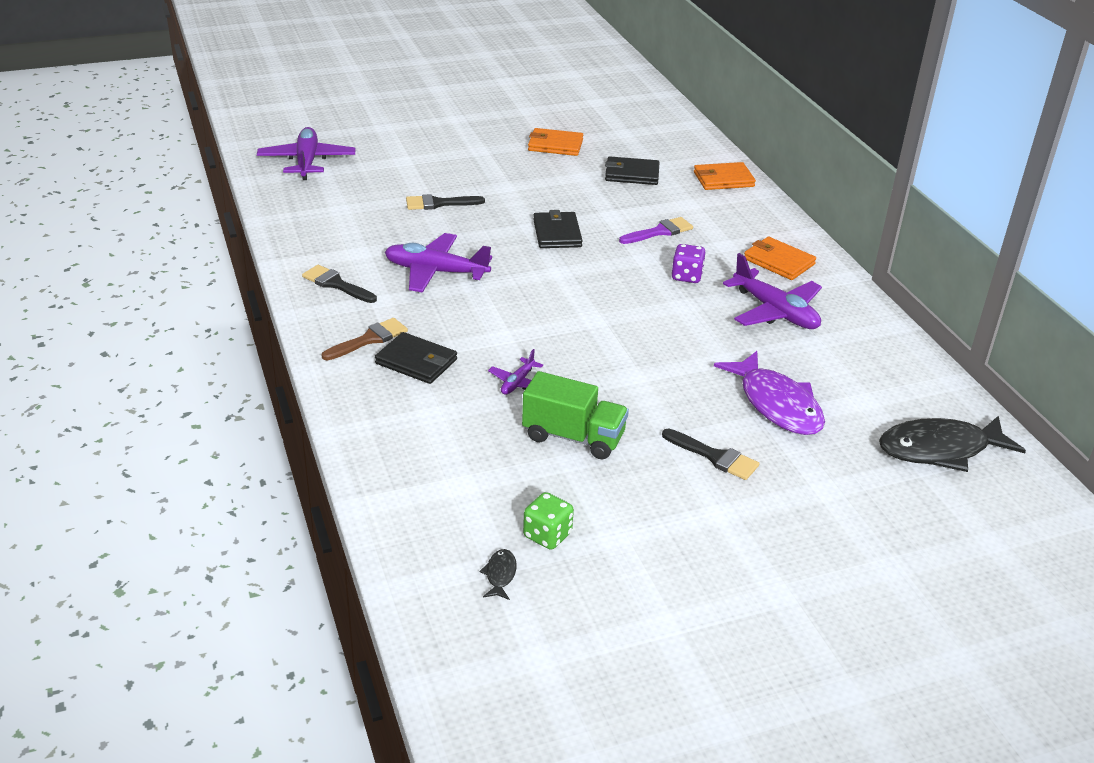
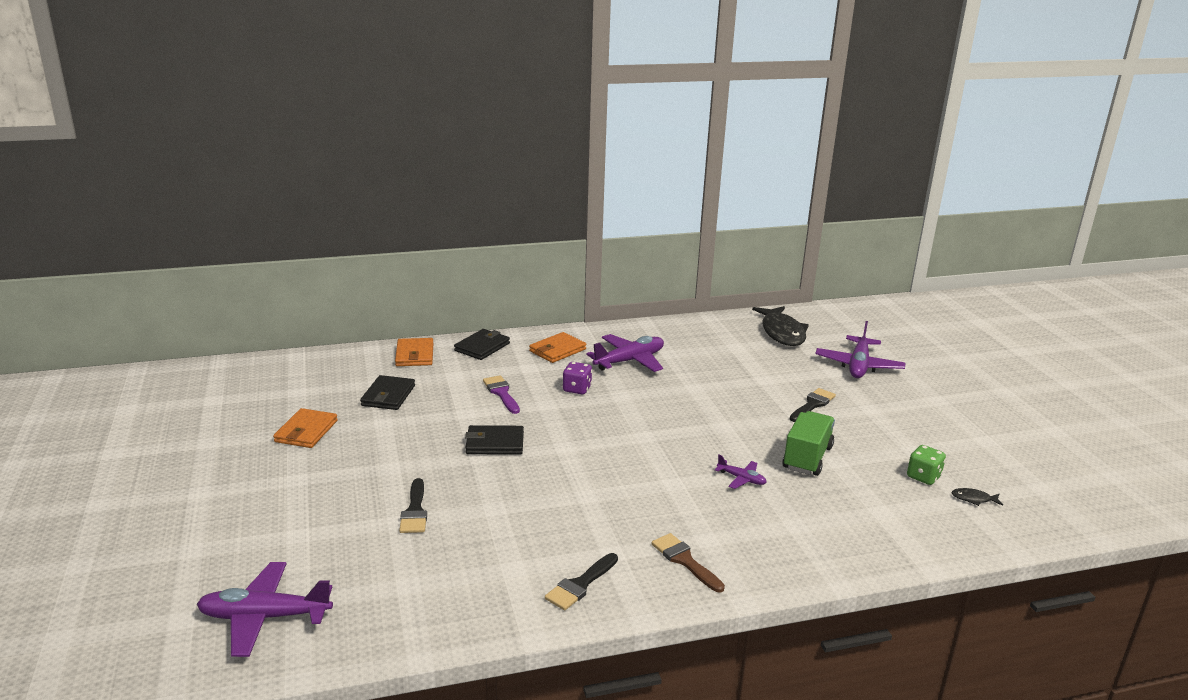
camera: 85 degrees left, 10 degrees down
black wallet [375,332,457,384] -> black wallet moved to [454,329,510,360]
purple plane [385,233,492,293] -> purple plane moved to [815,321,905,378]
purple fish [714,351,825,435] -> none

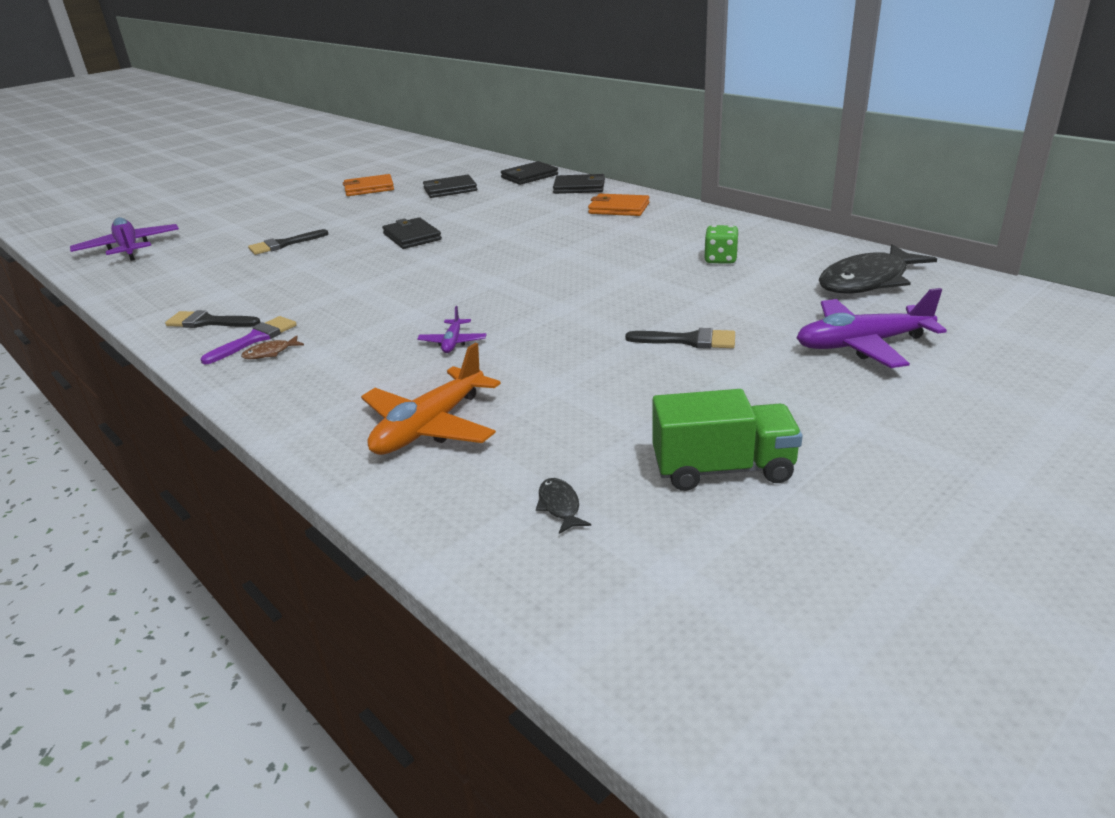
camera: 65 degrees right, 5 degrees up
orange wallet [395,338,433,366] -> black wallet [501,161,558,185]
purple brush [483,375,520,414] -> purple brush moved to [201,316,297,364]
purple dice [563,362,592,394] -> none
purple plane [586,334,664,372] -> none
brown brush [652,533,725,593] -> brown fish [241,336,304,359]
green truck [782,411,835,476] -> green truck moved to [653,389,803,491]
green dice [907,445,946,485] -> green dice moved to [705,225,739,264]
none -> orange plane [361,343,501,455]

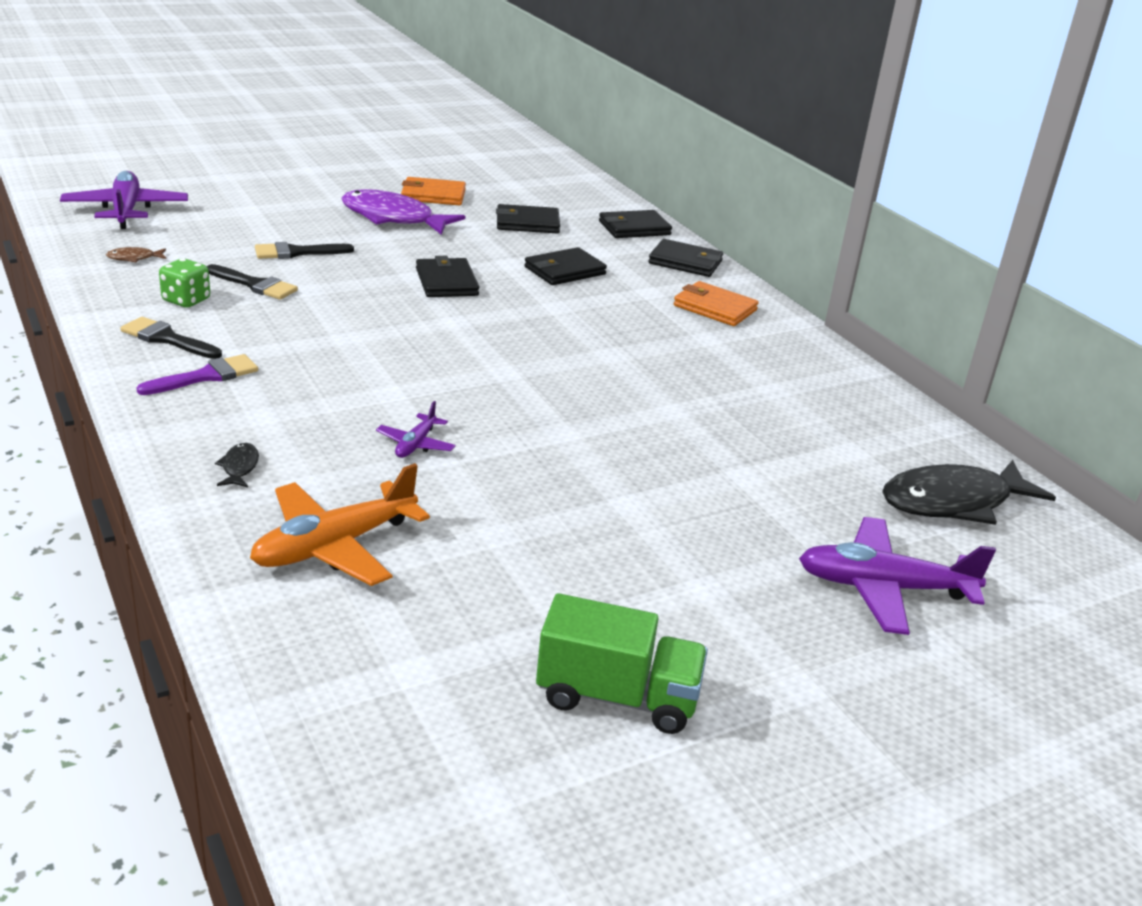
camera: 10 degrees right, 0 degrees up
brown fish [241,336,304,359] -> brown fish moved to [106,247,166,262]
black fish [536,478,591,534] -> black fish moved to [215,443,259,487]
black brush [625,328,735,349] -> black brush moved to [207,264,298,300]
green dice [705,225,739,264] -> green dice moved to [159,258,210,307]
none -> purple fish [341,189,465,235]
none -> black wallet [524,247,607,285]

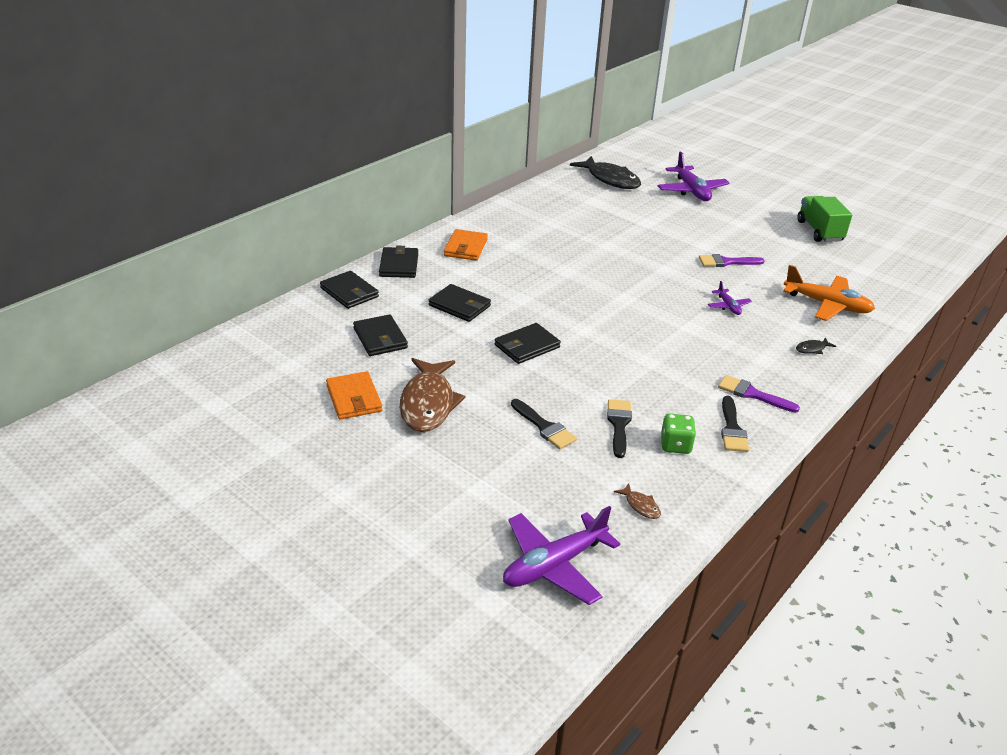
camera: 110 degrees left, 5 degrees up
purple fish [341,189,465,235] -> brown fish [400,358,465,432]
purple plane [376,401,456,458] -> purple plane turned 75 degrees clockwise [708,281,752,315]
none -> purple brush [699,254,765,267]

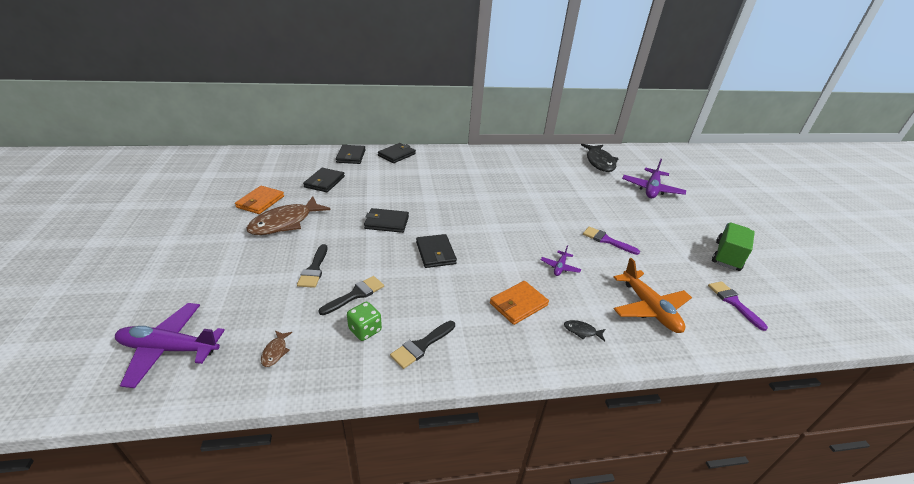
camera: 40 degrees right, 0 degrees up
black wallet [429,284,491,322] -> black wallet moved to [416,234,457,268]
orange wallet [444,229,488,261] -> orange wallet moved to [490,281,549,325]
purple brush [718,375,800,413] -> purple brush moved to [708,281,768,331]

